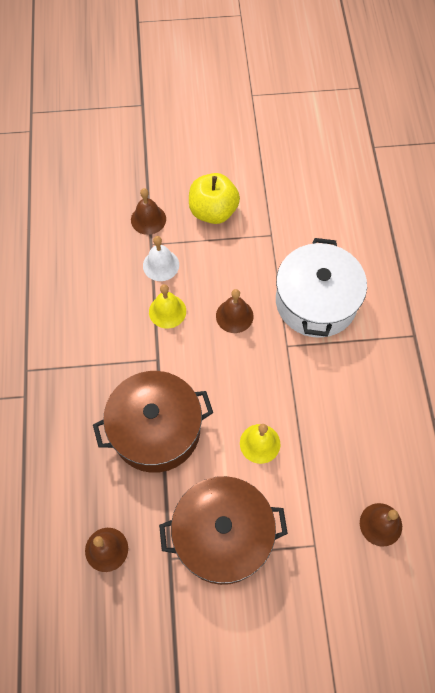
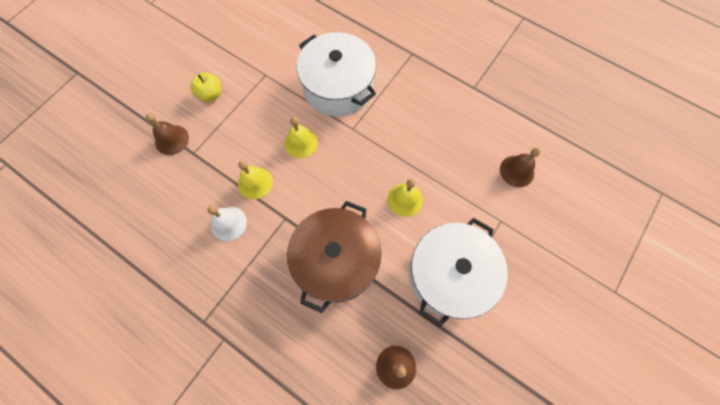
camera: 50 degrees left, 5 degrees up
white bell [143,236,179,281] -> white bell moved to [208,206,247,241]
brown pot [159,476,288,585] -> white pot [409,218,508,327]
yellow apple [189,173,240,224] -> yellow apple [190,73,221,102], size x0.62
brown bell [216,289,254,333] -> yellow bell [284,117,318,159]

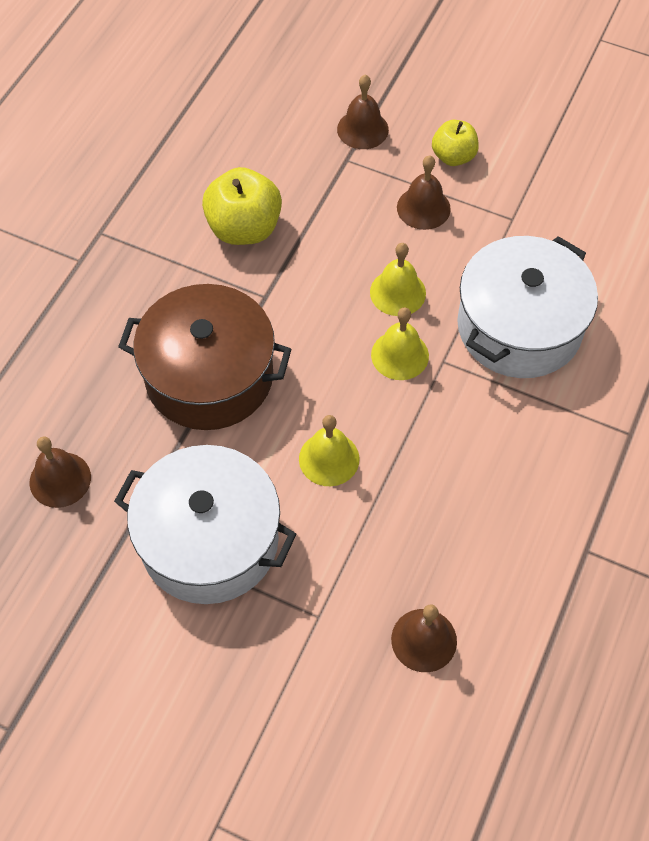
camera: 80 degrees right, 10 degrees down
white bell [208,206,247,241] -> yellow apple [202,167,282,245]
yellow bell [238,161,273,199] -> yellow bell moved to [371,307,429,380]
none -> brown bell [397,156,451,230]

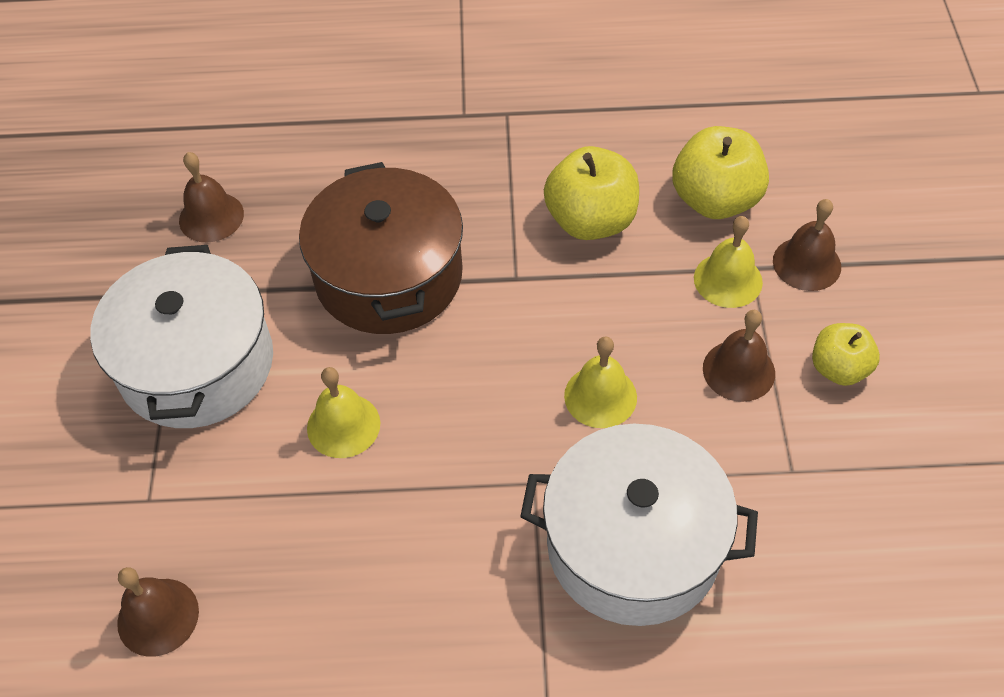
camera: 65 degrees right, 5 degrees down
yellow bell [371,307,429,380] -> yellow bell moved to [694,216,763,308]
none -> yellow apple [672,126,769,219]

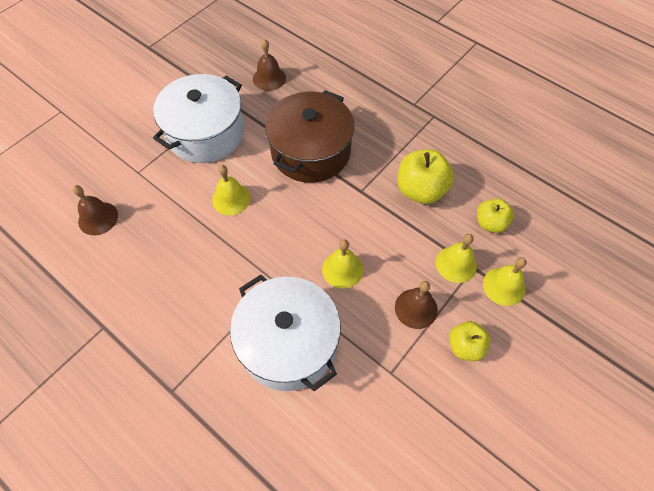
camera: 40 degrees right, 5 degrees up
yellow apple [672,126,769,219] -> yellow apple [477,198,514,233], size x0.62
brown bell [773,199,841,291] -> yellow bell [483,257,527,306]

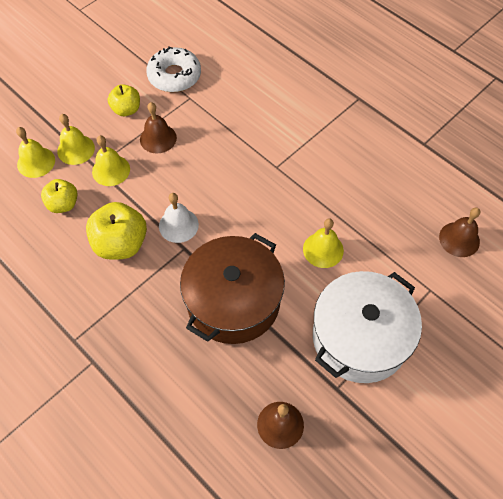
camera: 175 degrees left, 0 degrees up
white pot [230,275,341,391] -> none
yellow bell [322,240,363,289] -> yellow bell moved to [16,127,55,178]
none -> white donut [146,47,201,92]
none -> white bell [159,193,199,243]

